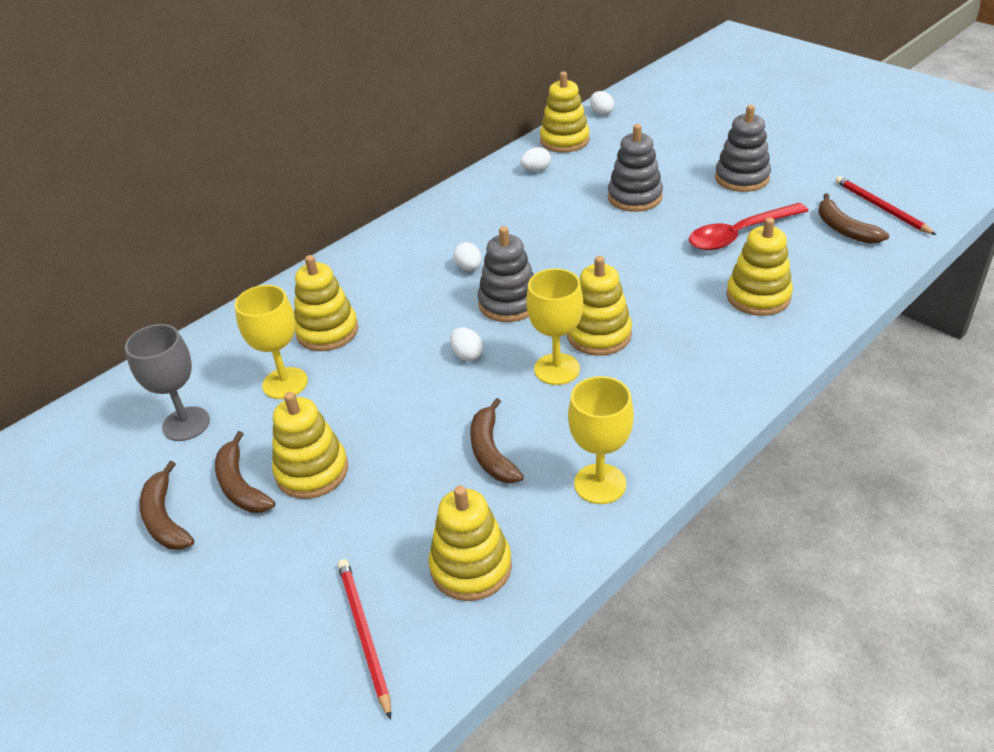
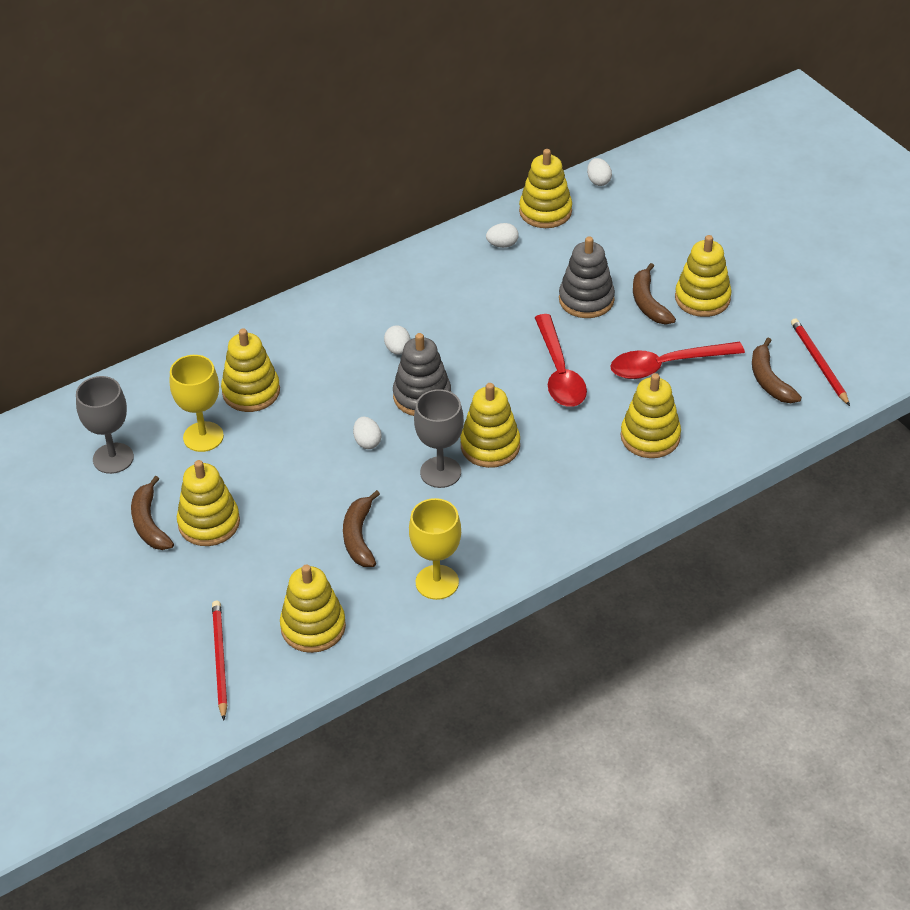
camera: 10 degrees right, 5 degrees up
brown banana [140,461,194,550] -> brown banana moved to [633,263,676,324]
yellow goblet [526,268,583,385] -> grey goblet [414,389,464,488]
grey stacking toy [715,105,771,192] -> yellow stacking toy [675,235,732,317]
none -> red spoon [534,314,587,407]

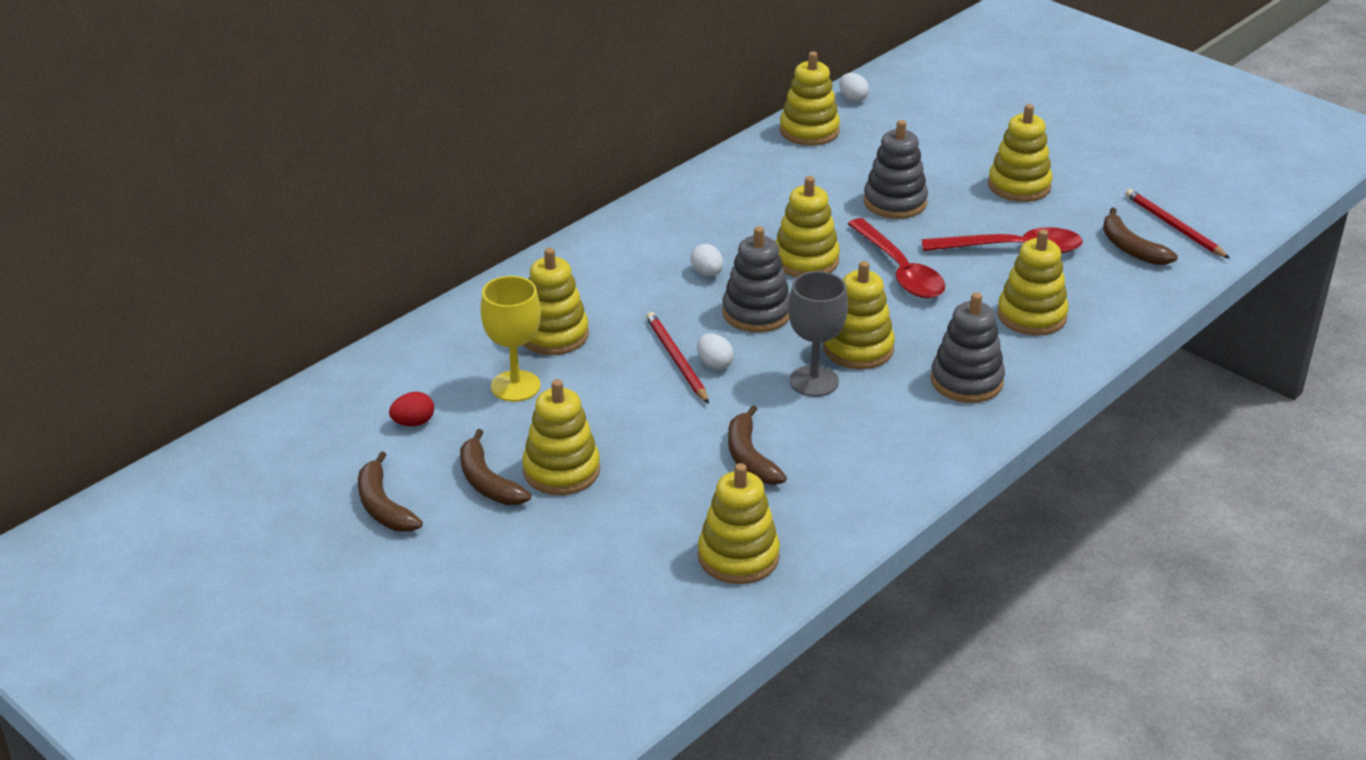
camera: 15 degrees left, 10 degrees down
grey goblet [76,376,134,474] -> red egg [389,392,434,426]
red pencil [212,601,227,721] -> red pencil moved to [646,312,709,404]
yellow goblet [409,498,461,600] -> none
white egg [486,223,519,248] -> none
red spoon [610,342,745,379] -> red spoon turned 150 degrees counterclockwise [922,227,1083,254]
brown banana [633,263,676,324] -> brown banana moved to [358,451,423,532]
none -> yellow stacking toy [775,176,840,277]
none -> grey stacking toy [931,292,1005,403]

